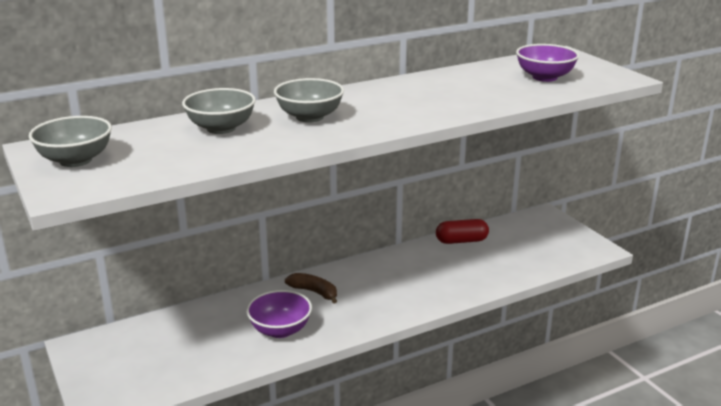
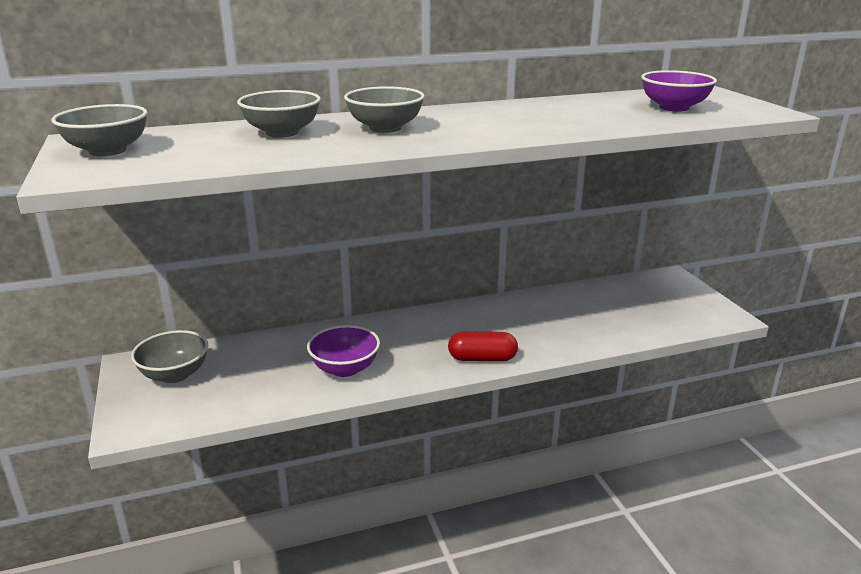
camera: 10 degrees right, 0 degrees up
brown banana [285,273,337,304] -> none
red capsule [436,219,489,244] -> red capsule moved to [448,331,518,361]
none -> grey bowl [131,330,208,383]

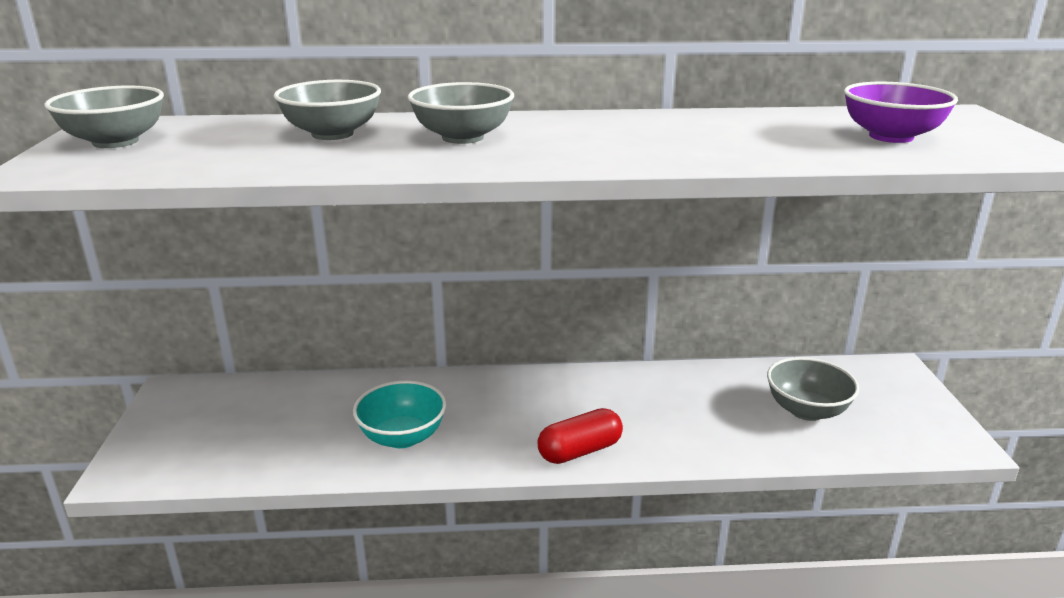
camera: 15 degrees right, 0 degrees up
grey bowl [131,330,208,383] -> grey bowl moved to [767,357,859,421]
purple bowl [307,325,380,377] -> turquoise bowl [353,380,447,448]
red capsule [448,331,518,361] -> red capsule turned 45 degrees counterclockwise [538,408,623,464]

